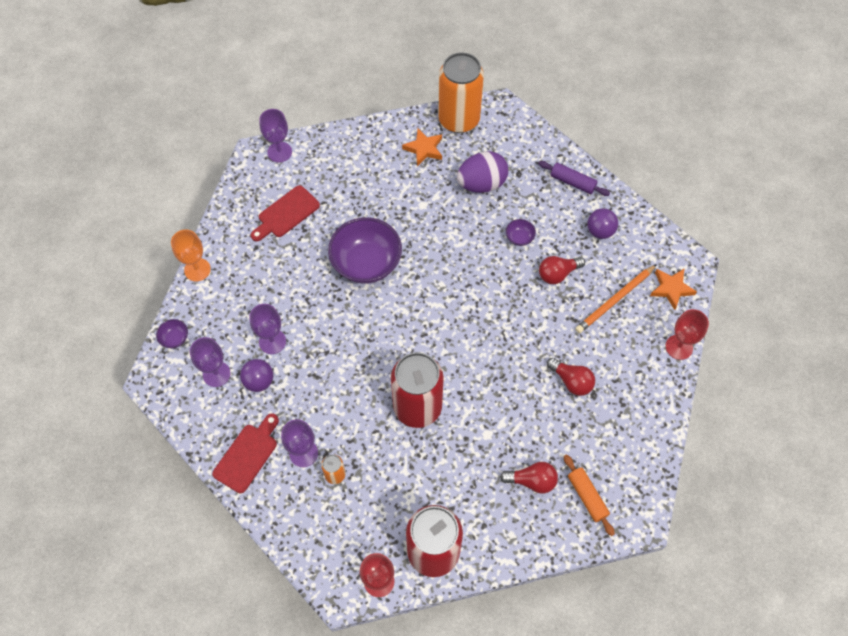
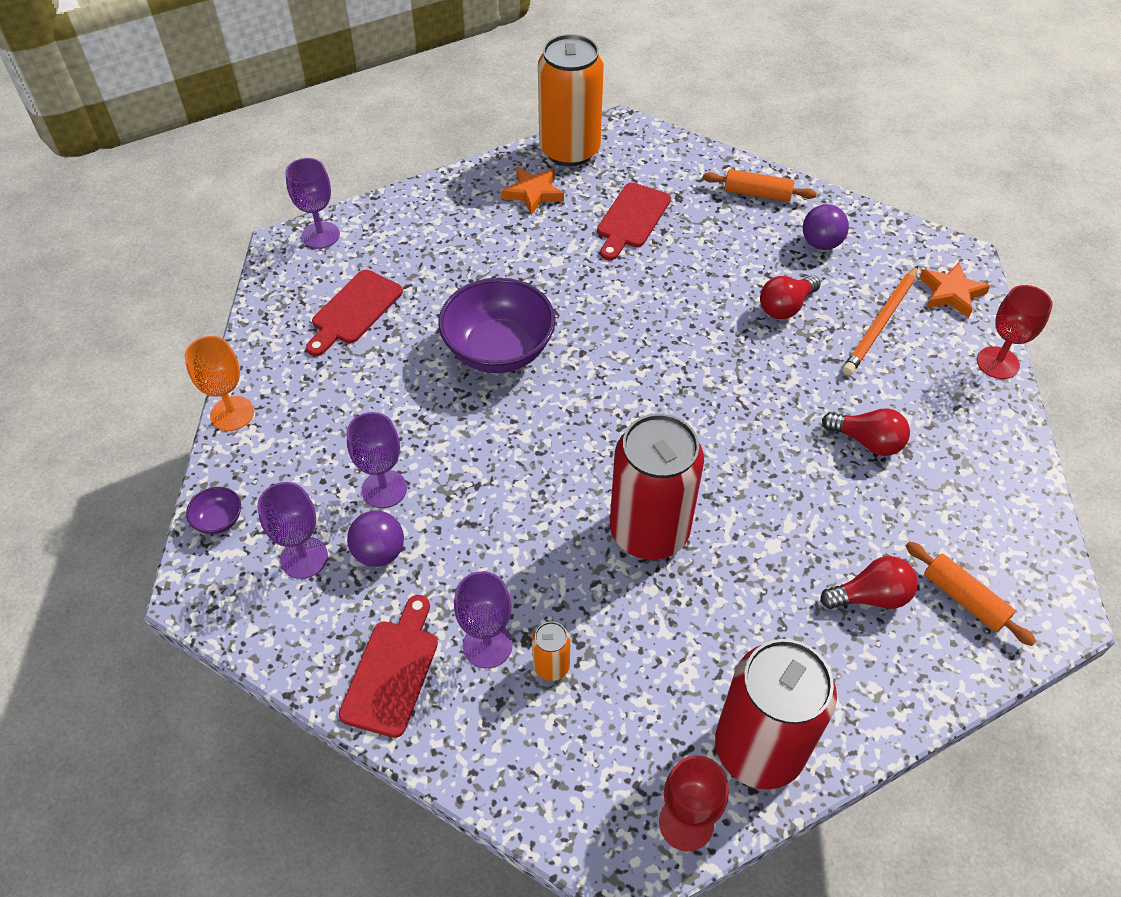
camera: 15 degrees left, 10 degrees down
purple egg [457,151,508,193] -> red cutting board [597,182,671,260]
purple bowl [506,219,536,246] -> none
purple rolling pin [538,161,610,196] -> orange rolling pin [703,169,817,202]

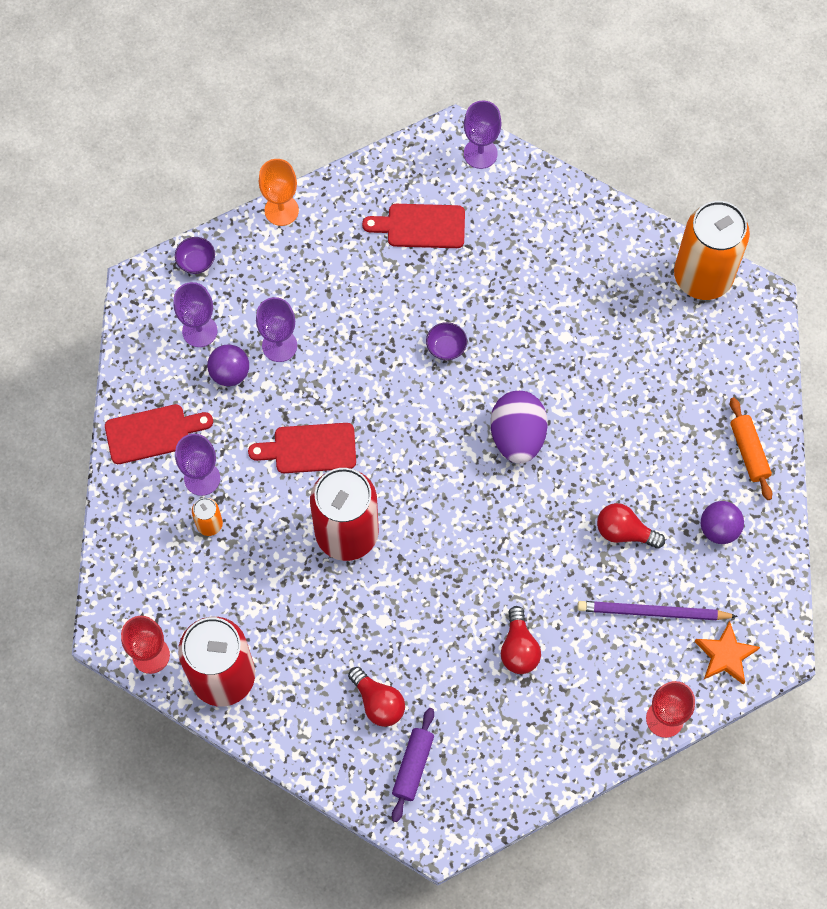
camera: 60 degrees right, 15 degrees up
purple bowl [438,278,556,373] -> purple bowl [426,322,467,360], size x0.42
orange star [501,167,564,215] -> none
red cutting board [597,182,671,260] -> red cutting board moved to [248,423,356,473]
orange pencil [842,266,918,375] -> purple pencil [577,601,738,620]
orange rolling pin [906,541,1036,646] -> purple rolling pin [392,708,434,822]
none -> purple egg [490,391,548,464]

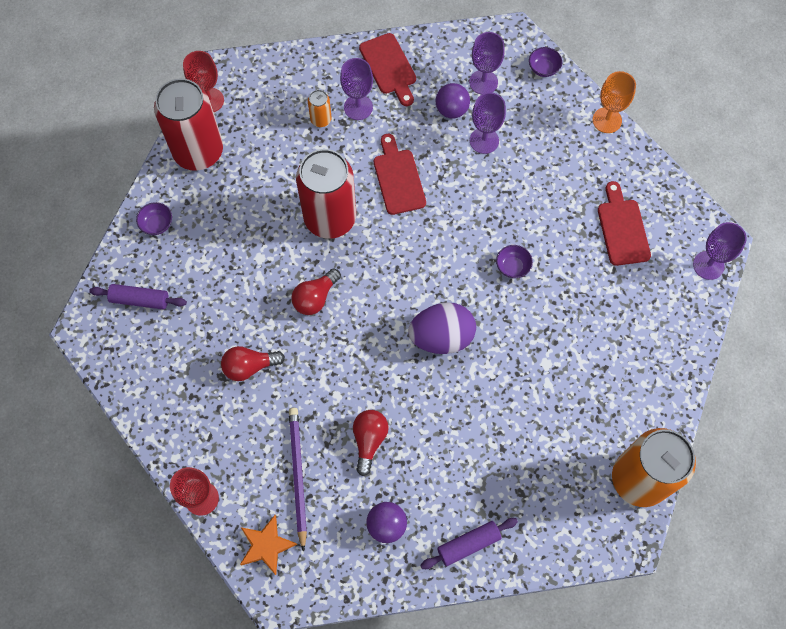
camera: 80 degrees right, 0 degrees up
red light bulb [348,667,405,727] -> red light bulb moved to [291,268,341,315]
orange rolling pin [730,397,772,500] -> purple rolling pin [420,518,518,569]
none -> purple bowl [136,202,172,235]

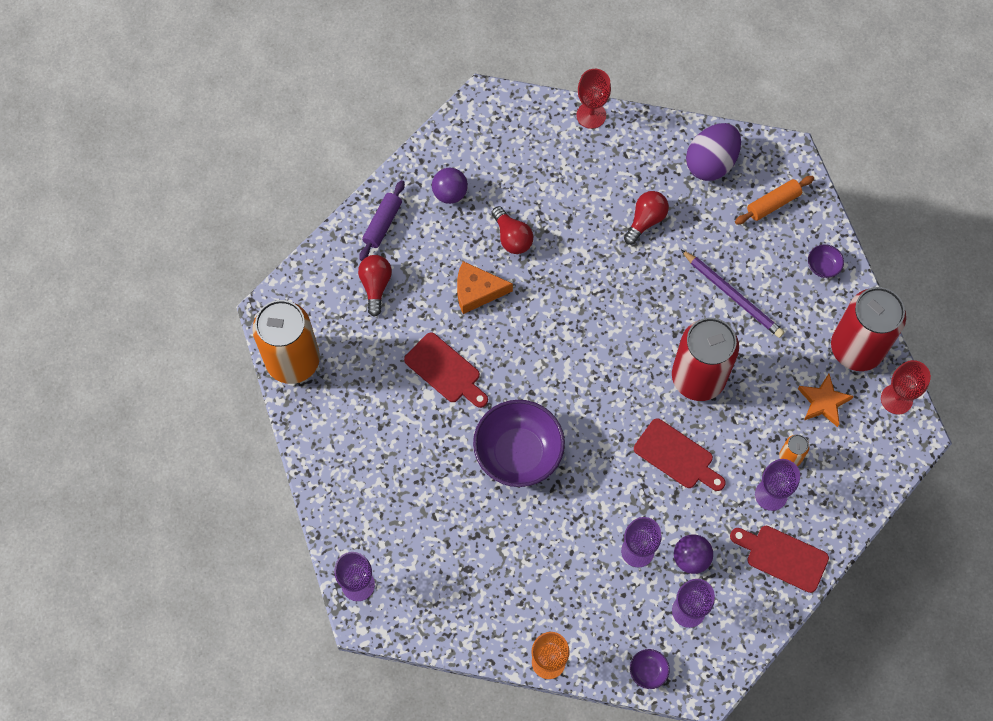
camera: 140 degrees right, 0 degrees up
purple rolling pin [89,284,187,309] -> orange rolling pin [735,176,814,224]
orange star [240,515,297,575] -> orange star moved to [798,374,854,427]
purple pencil [289,408,307,552] -> purple pencil moved to [681,250,784,338]
red light bulb [291,268,341,315] -> red light bulb moved to [358,255,392,317]
purple egg [408,302,476,354] -> purple egg moved to [686,123,741,181]
purple bowl [496,245,533,278] -> purple bowl [473,400,565,487], size x2.38
red cutting board [598,181,651,266] -> red cutting board moved to [404,332,488,408]
none -> orange cheese [457,261,513,314]

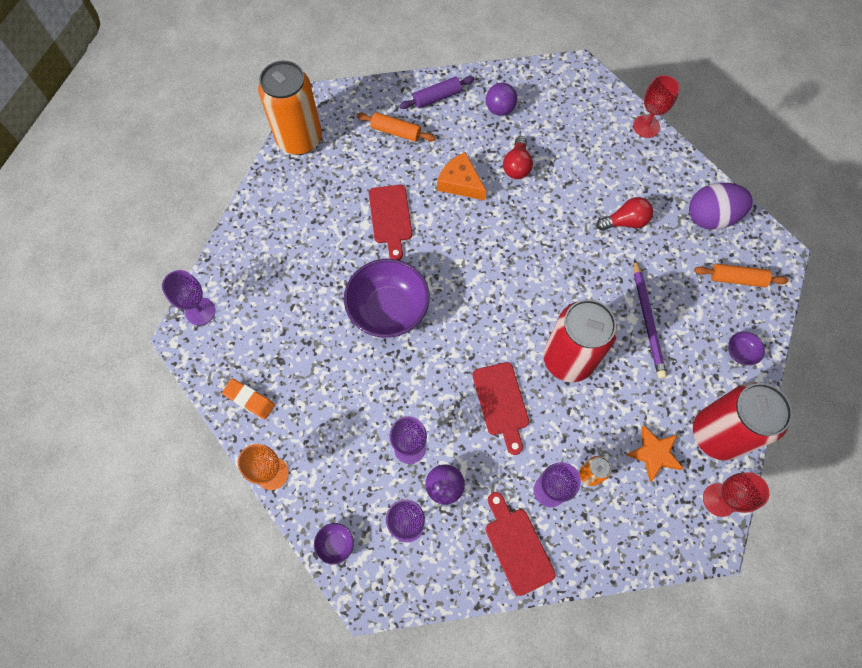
camera: 40 degrees right, 0 degrees up
red light bulb [358,255,392,317] -> orange rolling pin [357,112,436,142]
none -> orange eraser [222,379,275,419]

